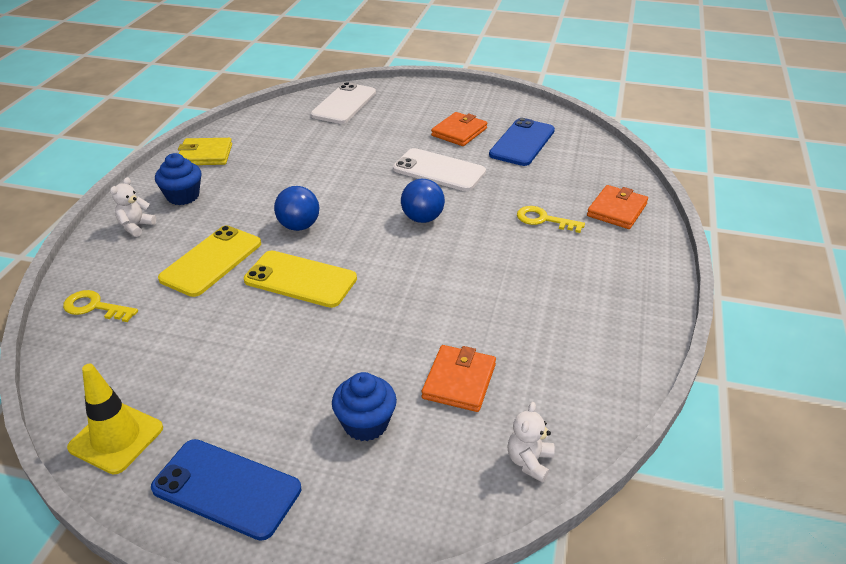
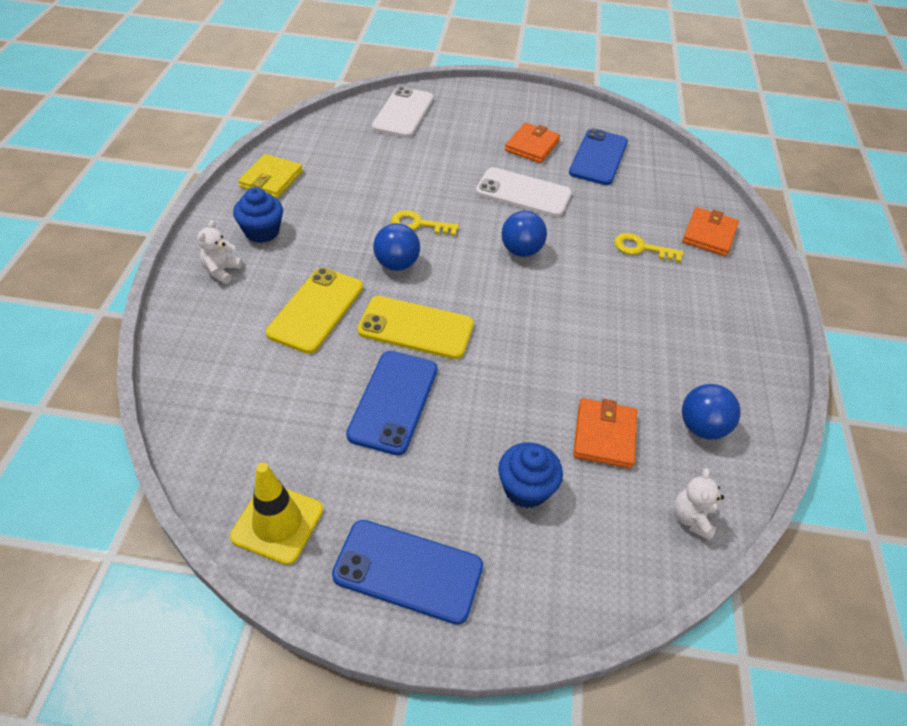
camera: 10 degrees left, 10 degrees up
yellow key [63,290,138,322] -> yellow key moved to [391,210,459,236]
yellow wallet [178,138,232,165] -> yellow wallet turned 60 degrees counterclockwise [238,154,303,199]
none -> blue phone [346,351,438,455]
none -> blue ball [682,384,741,439]

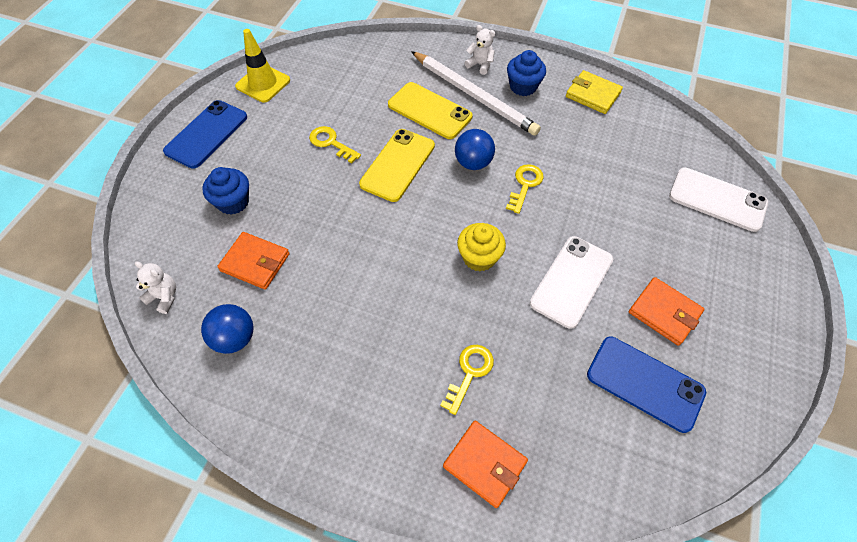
camera: 105 degrees right, 10 degrees up
blue phone [346,351,438,455] -> yellow key [309,126,361,164]
blue ball [501,211,547,257] -> yellow cupcake [457,223,506,271]
none -> white pencil [411,51,541,136]

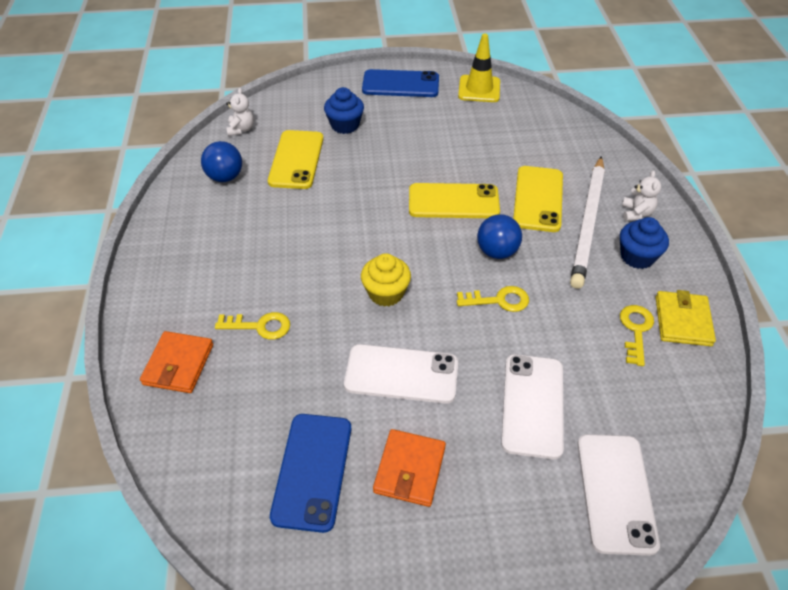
camera: 65 degrees right, 10 degrees down
orange wallet [217,232,290,290] -> yellow phone [268,130,324,189]
yellow key [309,126,361,164] -> yellow key moved to [620,305,654,366]
none -> white phone [501,354,564,459]

